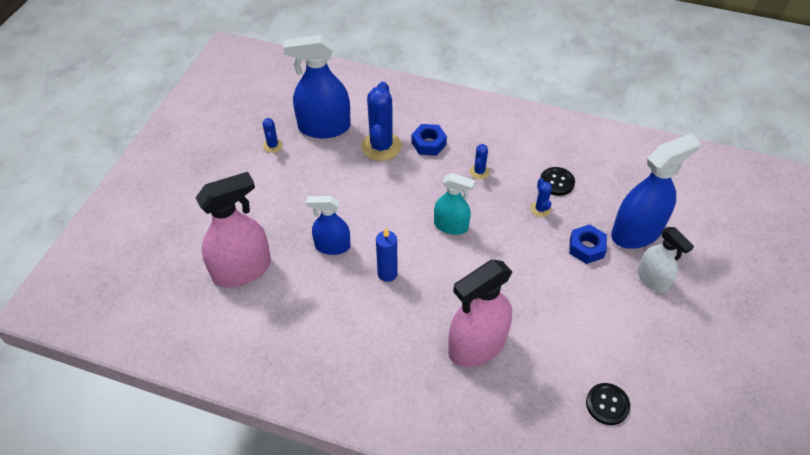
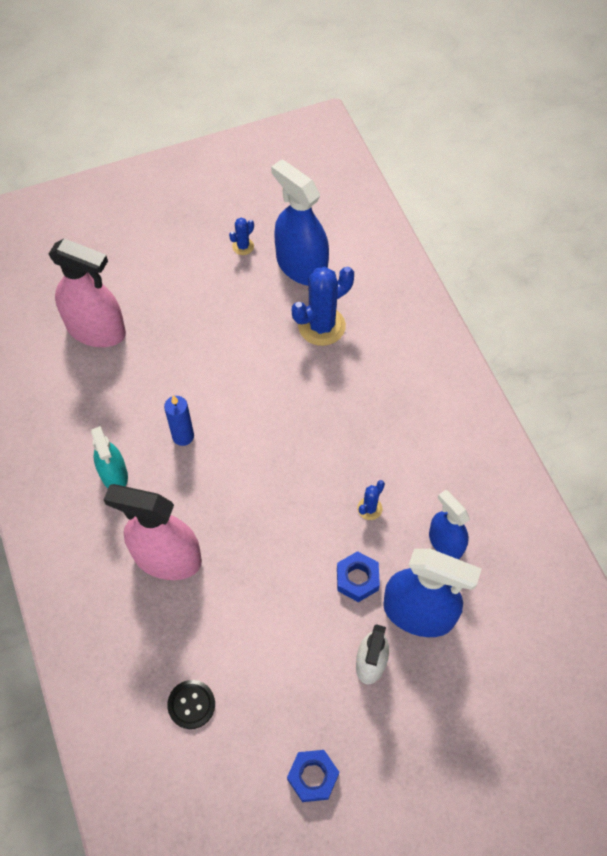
camera: 50 degrees right, 10 degrees up
blue spray bottle [306,196,351,255] -> blue spray bottle moved to [429,490,470,559]
blue nut [411,124,447,156] -> blue nut moved to [287,750,339,802]
turquoise spray bottle [434,173,475,235] -> turquoise spray bottle moved to [91,426,128,488]
blue cactus [470,144,490,179] -> none
black button [540,167,575,196] -> none

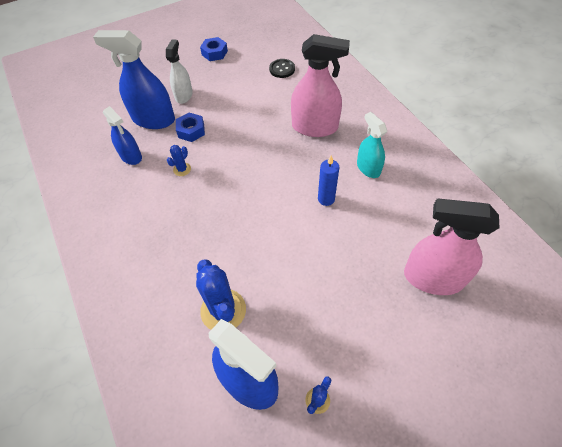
camera: 175 degrees right, 5 degrees down
blue cactus [292,266,354,346] -> blue cactus turned 75 degrees counterclockwise [196,259,246,330]

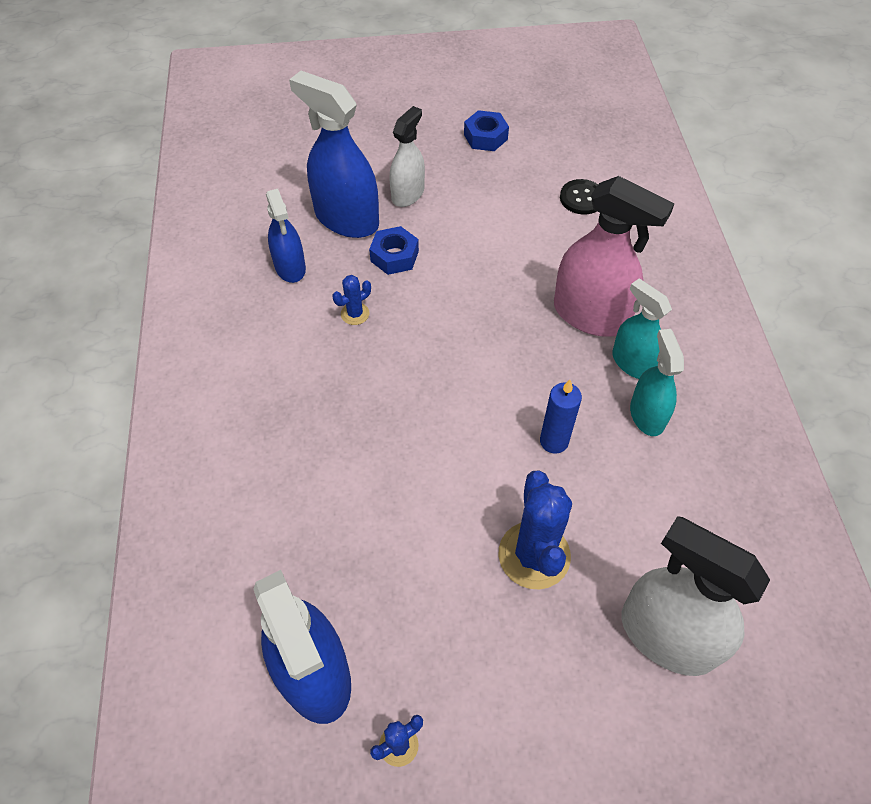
camera: 20 degrees right, 0 degrees up
blue cactus [196,259,246,330] -> blue cactus moved to [499,471,572,590]
pink spray bottle [404,199,499,295] -> white spray bottle [621,516,770,676]
none -> turquoise spray bottle [612,279,672,379]

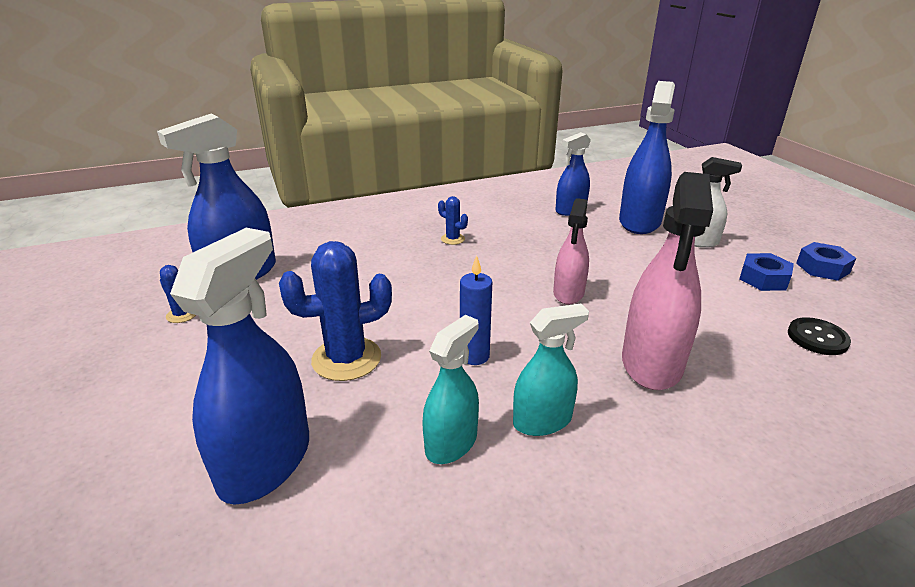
camera: 75 degrees right, 25 degrees down
blue cactus [332,275,371,325] -> blue cactus moved to [438,196,468,245]
blue nut [369,226,419,275] -> blue nut moved to [739,253,794,291]
turquoise spray bottle [612,279,672,379] -> turquoise spray bottle moved to [422,315,479,464]
white spray bottle [621,516,770,676] -> blue spray bottle [170,228,309,505]
none -> pink spray bottle [553,198,589,305]

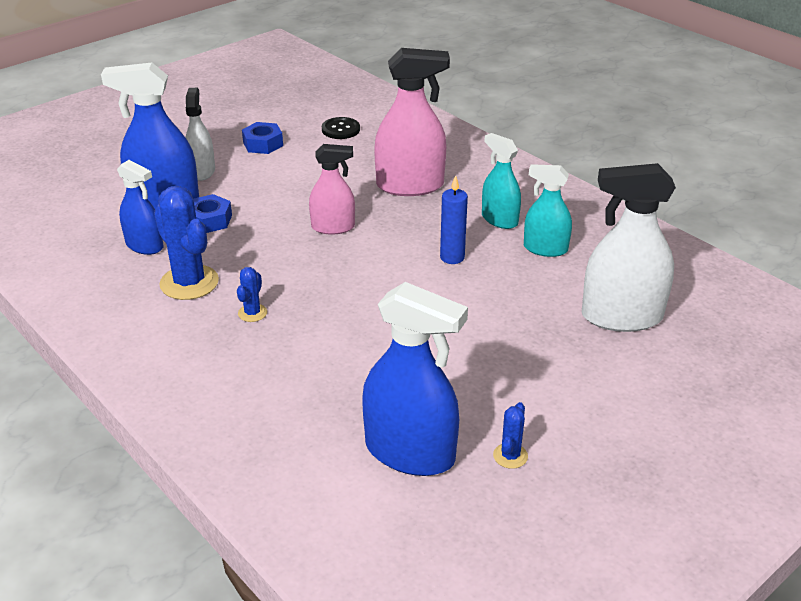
camera: 110 degrees left, 5 degrees up
blue spray bottle [170,228,309,505] -> white spray bottle [582,163,676,332]
blue cactus [279,241,392,381] -> blue cactus moved to [154,186,219,300]
blue nut [796,242,856,281] -> blue nut moved to [193,194,232,233]

